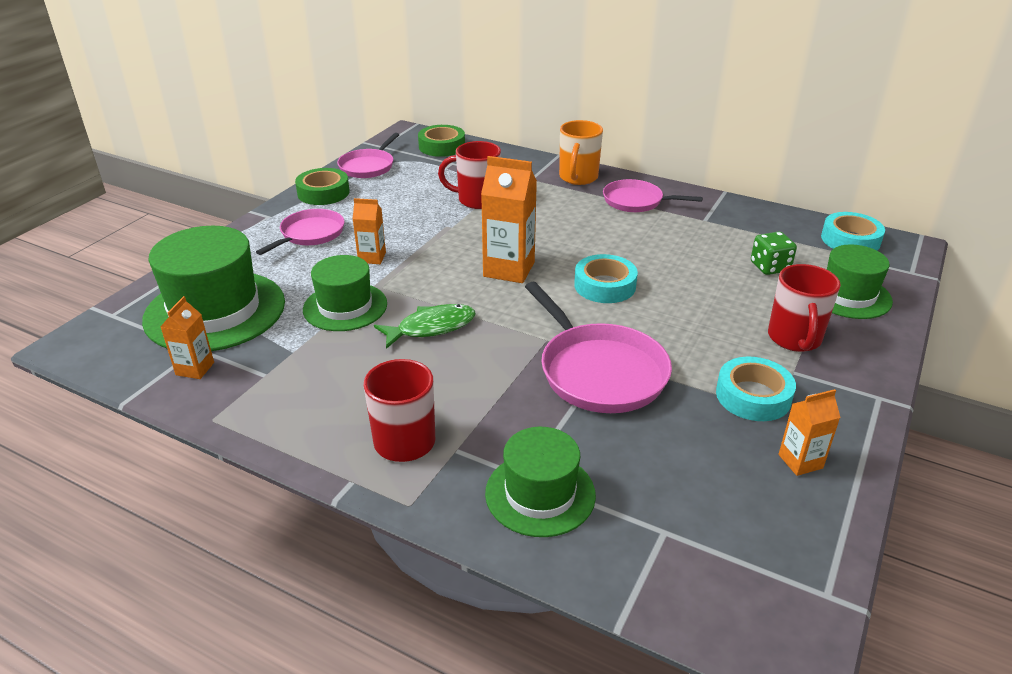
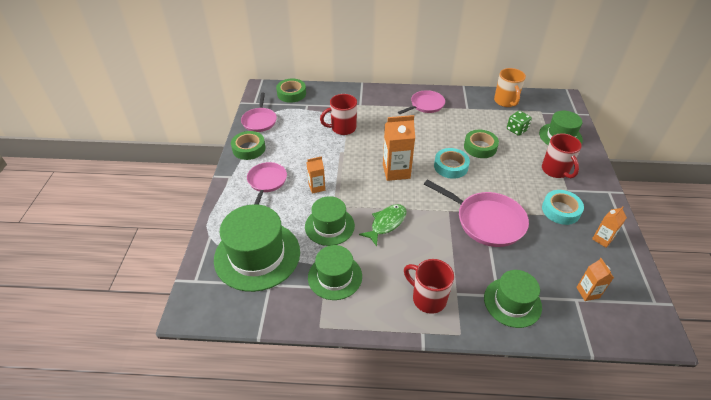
camera: 25 degrees left, 10 degrees up
orange carton [160,296,214,379] -> orange carton moved to [576,258,614,301]
orange mug [559,120,603,185] -> orange mug moved to [494,68,526,107]
pink pan [603,179,703,212] -> pink pan turned 150 degrees clockwise [398,90,445,114]
turquoise tape [821,212,885,251] -> none
none -> green hat [308,245,362,300]
none -> green tape [464,130,499,158]

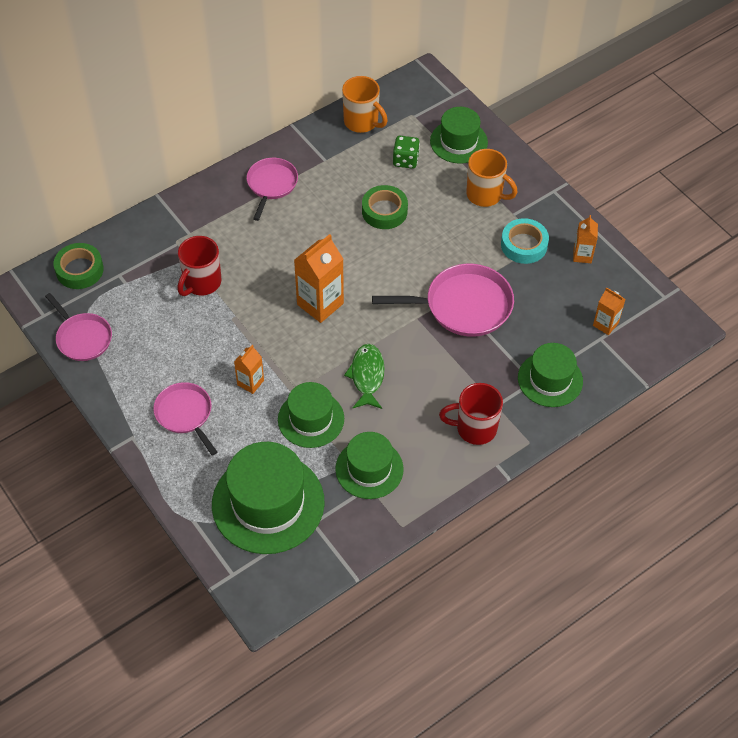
camera: 40 degrees left, 10 degrees up
green tape [231,131,265,160] -> none
turquoise tape [434,148,470,179] -> none
red mug [542,133,582,178] -> orange mug [466,149,518,207]

